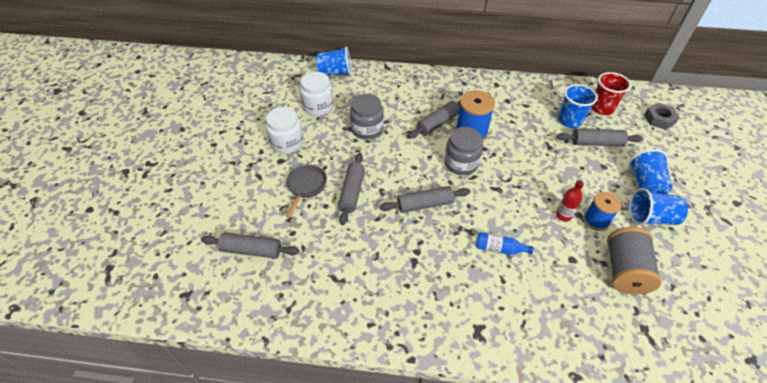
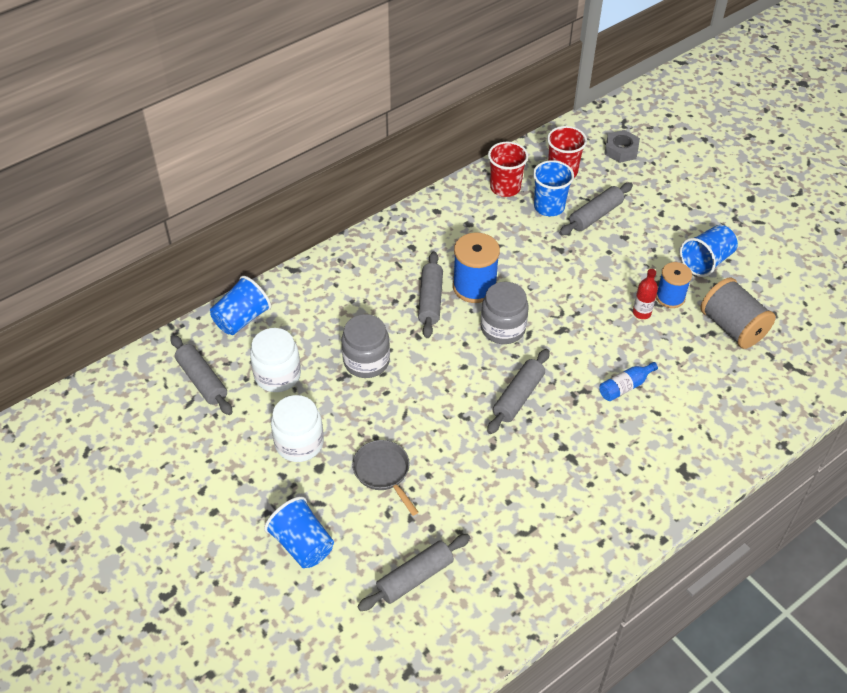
camera: 45 degrees left, 0 degrees up
grey rolling pin [338,153,365,225] -> grey rolling pin moved to [170,335,233,415]
blue cup [629,149,672,194] -> blue cup moved to [264,497,334,568]
none -> red cup [488,142,528,197]

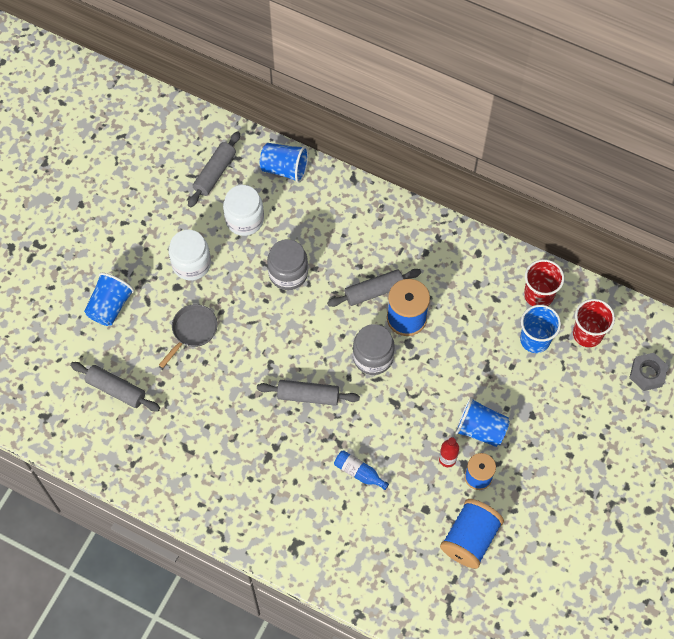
camera: 65 degrees right, 15 degrees up
grey rolling pin [560,182,633,235] -> none
blue cup [680,225,738,277] -> blue cup moved to [455,397,510,447]
grey spool [701,278,776,349] -> blue spool [440,499,504,569]

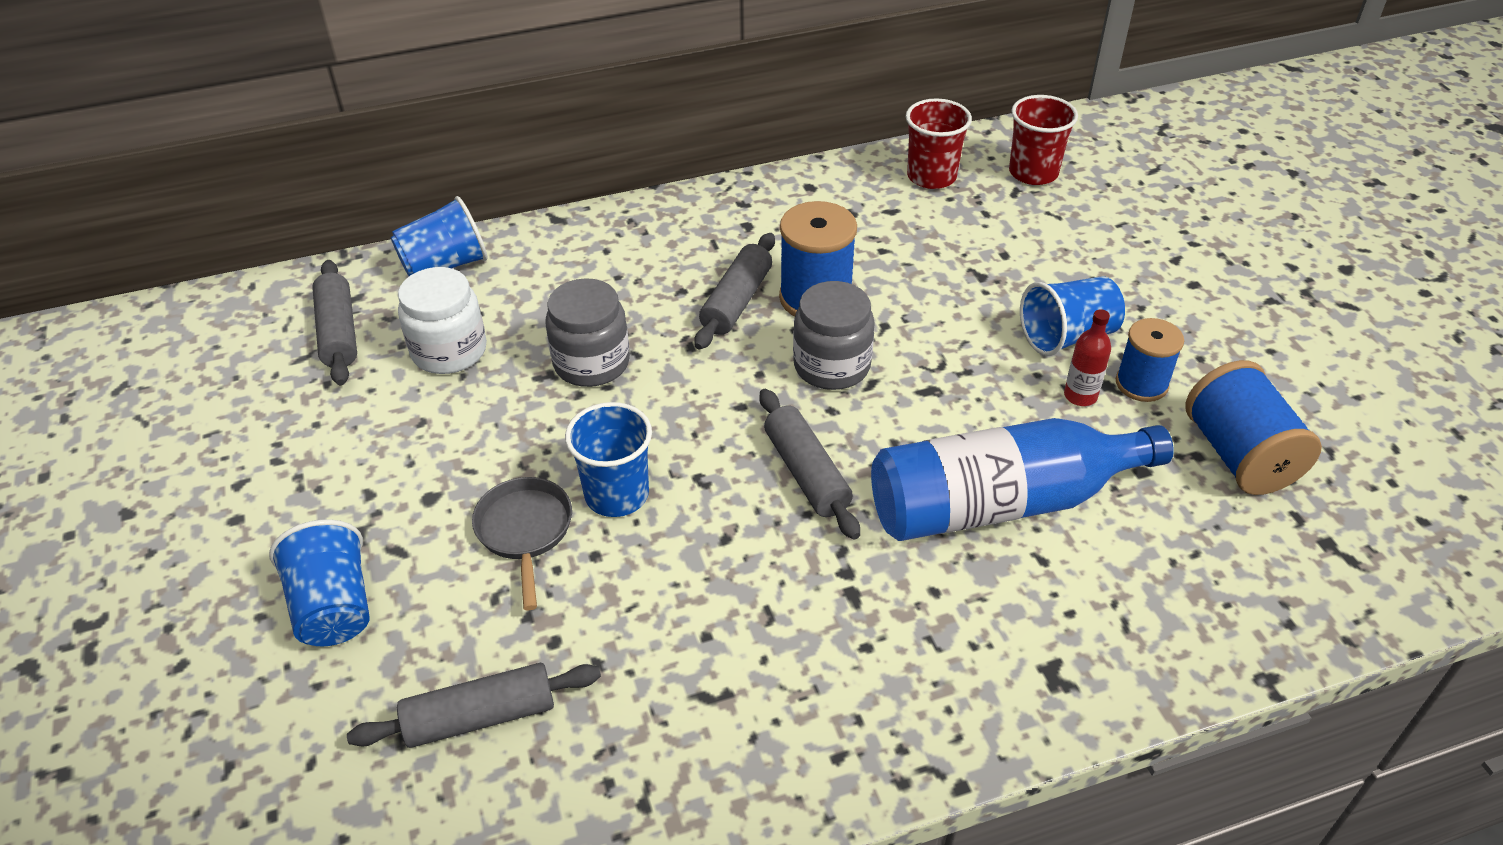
camera: 45 degrees left, 20 degrees down
white jar [169,230,211,280] -> none
grey rolling pin [257,380,360,406] -> grey rolling pin turned 75 degrees counterclockwise [760,389,860,540]
blue bottle [334,450,389,490] -> blue bottle [871,418,1174,541], size x2.48
blue cup [520,305,561,353] -> blue cup moved to [565,402,652,517]
grey nut [629,353,668,391] -> none

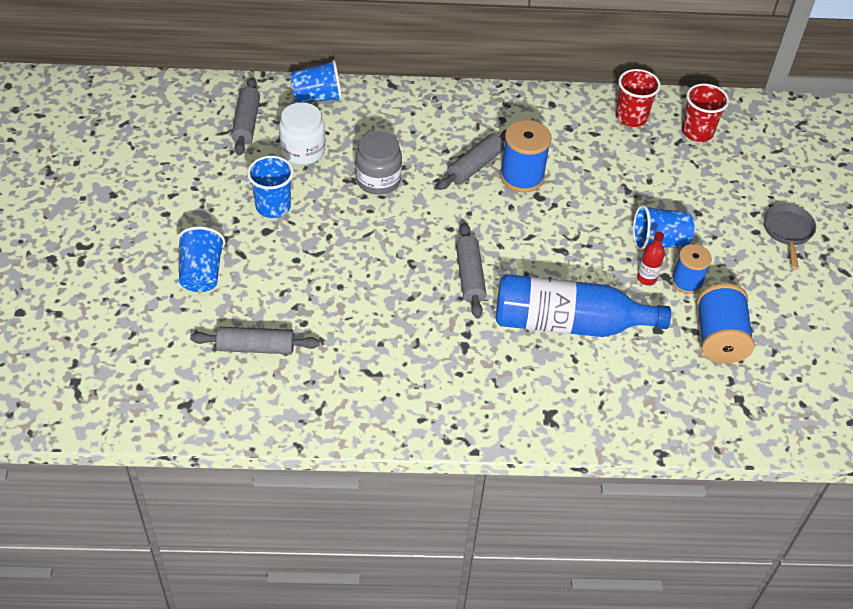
camera: 15 degrees right, 5 degrees up
grey pan [472,477,572,611] -> grey pan moved to [764,204,816,269]
blue cup [565,402,652,517] -> blue cup moved to [247,156,294,218]
grey jar [793,281,875,390] -> none

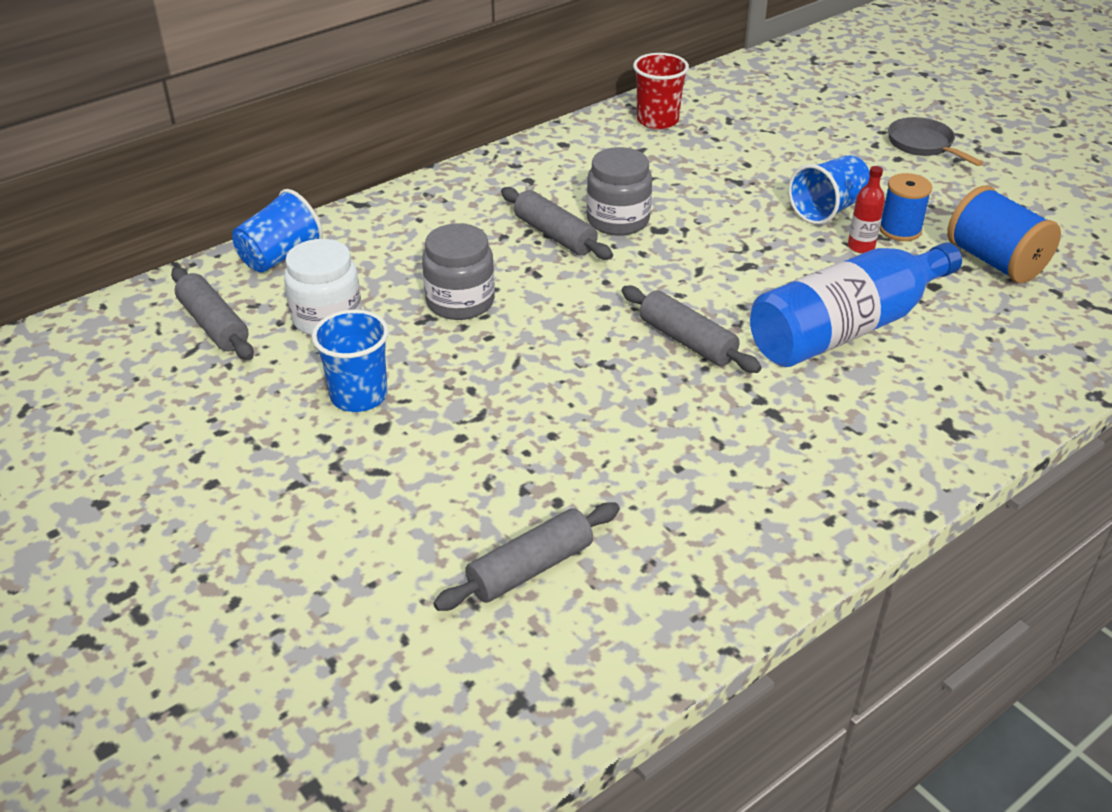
camera: 35 degrees left, 10 degrees down
blue cup [177,226,225,292] -> none
grey rolling pin [437,129,507,190] -> grey rolling pin turned 45 degrees counterclockwise [501,187,613,260]
blue spool [500,120,552,192] -> grey jar [586,147,652,236]
red cup [682,84,729,142] -> none

